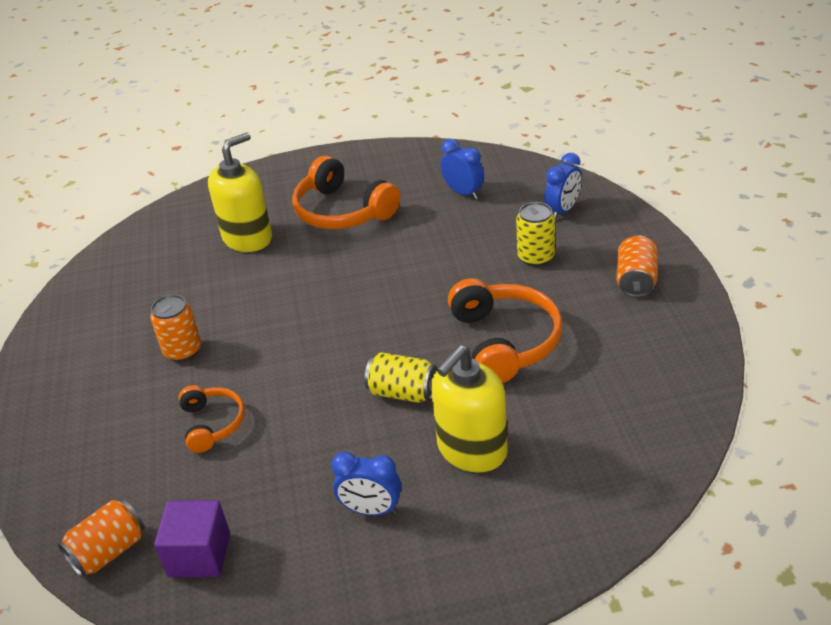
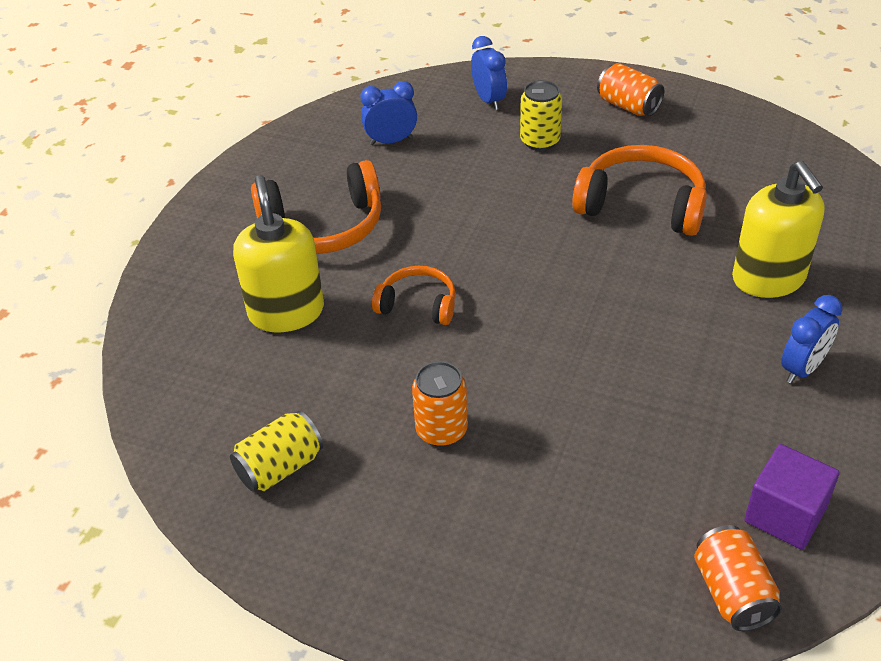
camera: 60 degrees left, 5 degrees up
orange headphones [178,385,245,453] -> orange headphones moved to [372,266,456,325]
yellow can [365,352,437,403] -> yellow can moved to [230,411,323,491]

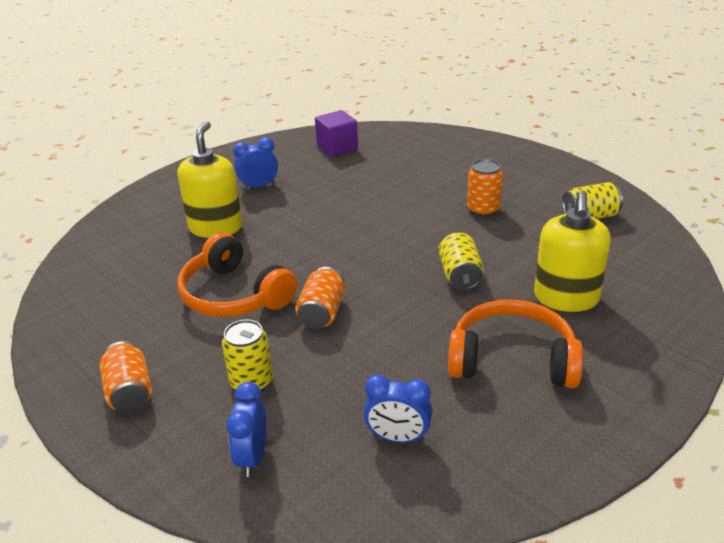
camera: 155 degrees left, 10 degrees down
orange headphones [372,266,456,325] -> yellow can [439,233,484,290]
orange can [694,525,782,631] -> orange can moved to [295,267,345,329]

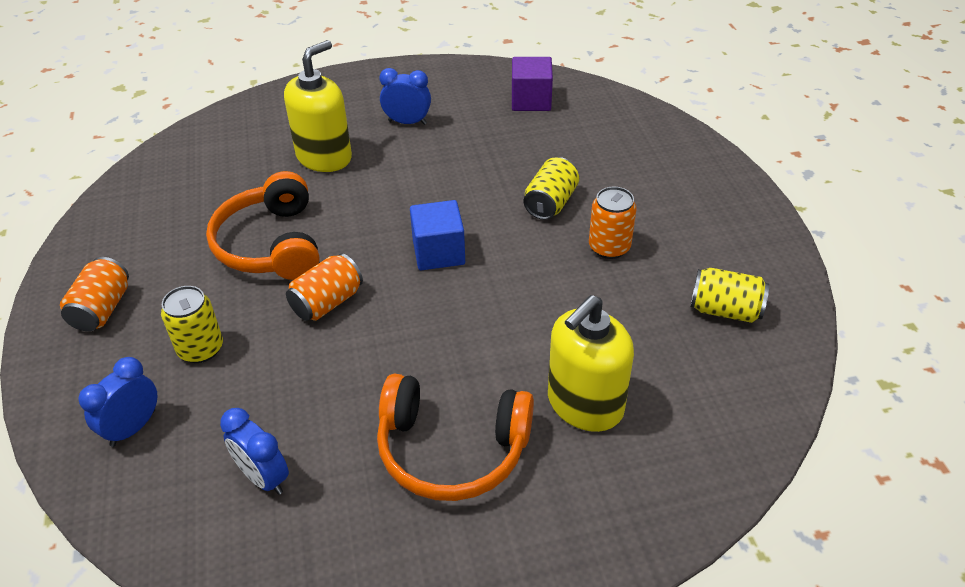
camera: 30 degrees right, 10 degrees up
yellow can [439,233,484,290] -> yellow can moved to [524,157,579,220]
orange headphones [448,300,583,388] -> orange headphones turned 150 degrees clockwise [377,374,534,501]
none -> blue cube [410,200,465,270]

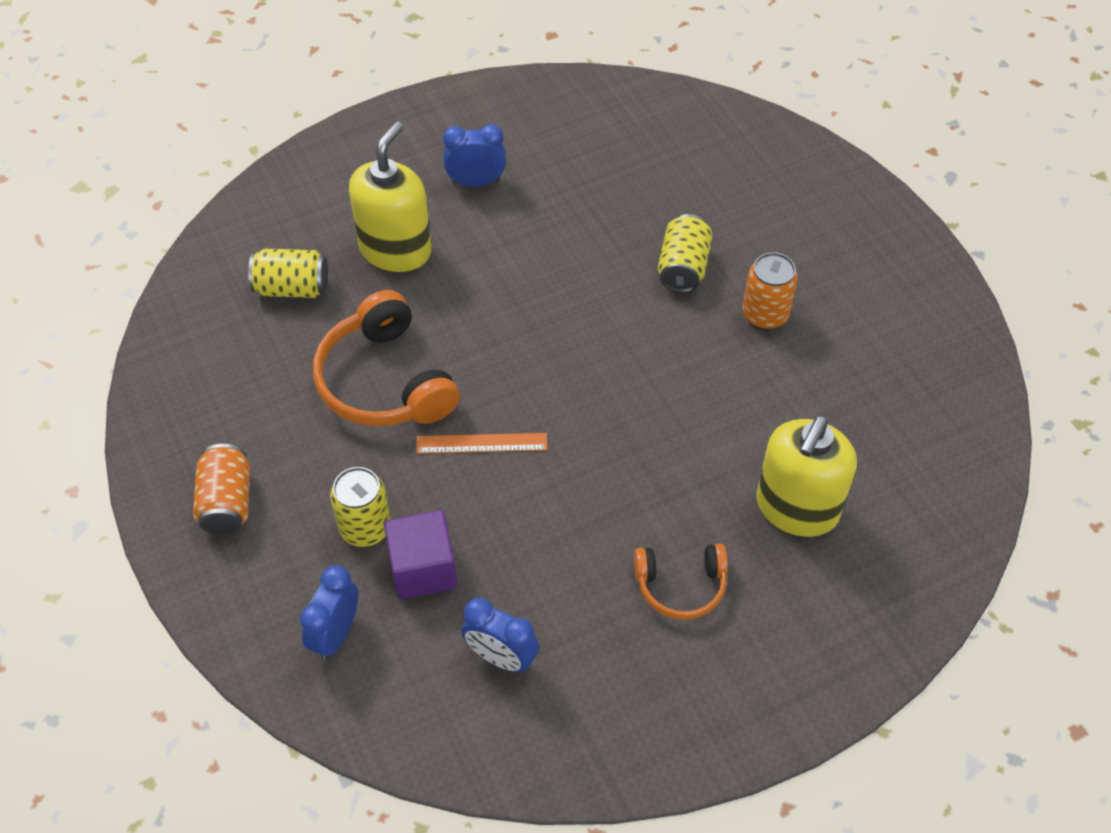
camera: 15 degrees left, 10 degrees up
orange can [286,253,363,321] -> orange ruler [416,433,547,454]
orange headphones [377,374,534,501] -> orange headphones [634,544,728,620], size x0.58
blue cube [410,200,465,270] -> none
purple cube [512,57,553,111] -> purple cube moved to [384,510,457,600]
yellow can [691,268,769,323] -> yellow can moved to [248,249,328,298]

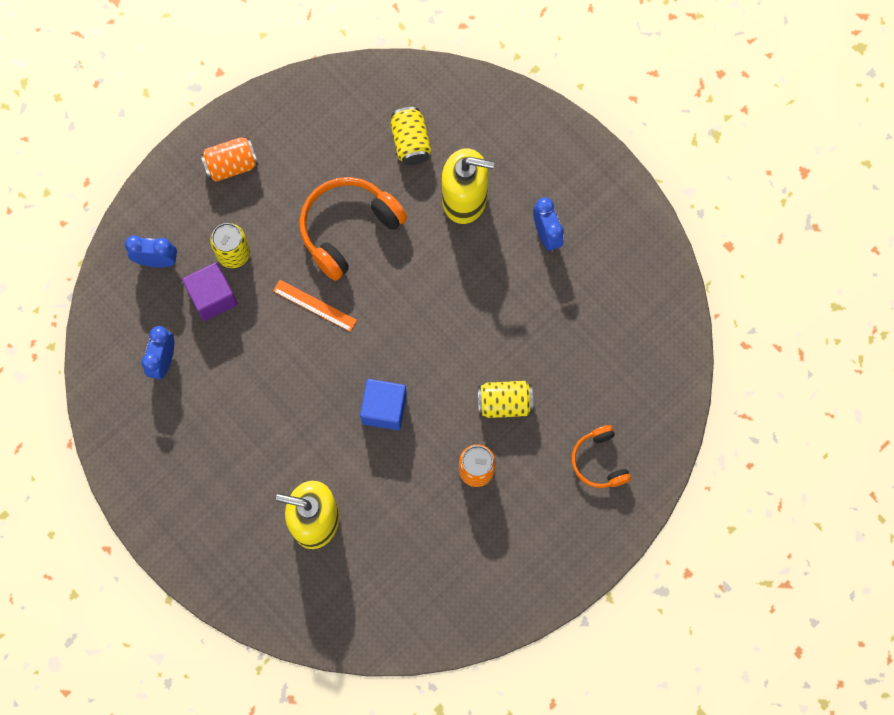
camera: 75 degrees right, 20 degrees up
orange ruler [416,433,547,454] -> orange ruler turned 45 degrees counterclockwise [273,280,357,332]
orange headphones [634,544,728,620] -> orange headphones moved to [572,425,631,488]
none -> blue cube [360,379,407,430]

